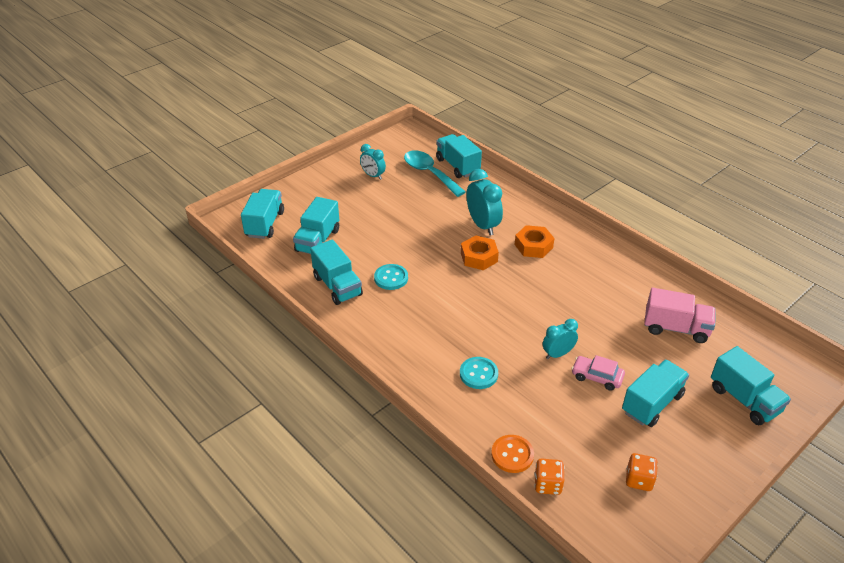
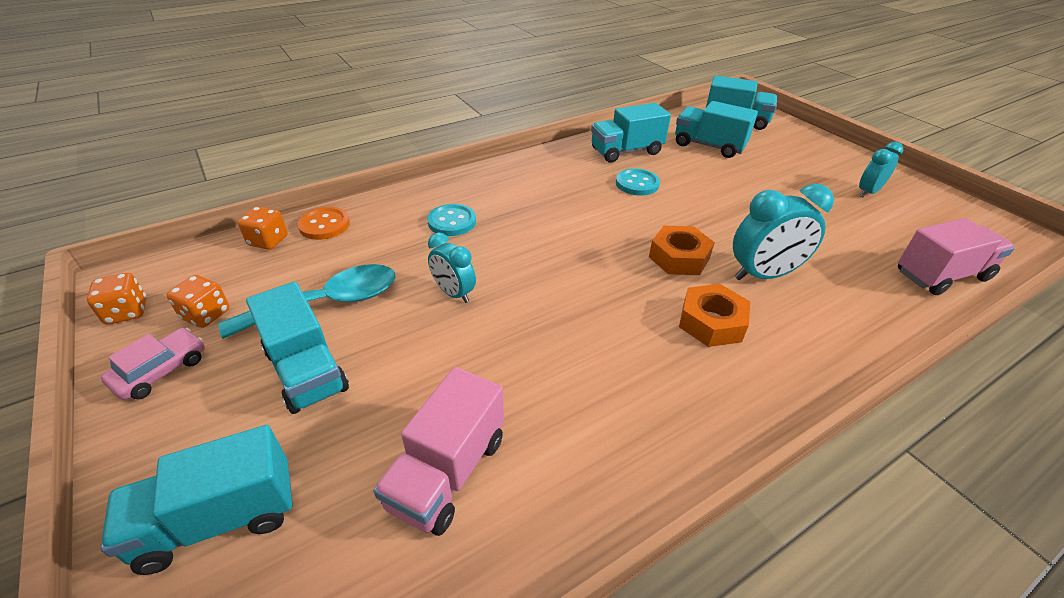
camera: 100 degrees right, 0 degrees up
turquoise spoon [404,150,466,197] -> turquoise spoon moved to [219,264,395,339]
turquoise truck [436,134,482,178] -> pink truck [898,218,1015,295]
turquoise clock [543,319,578,359] -> turquoise clock turned 150 degrees clockwise [428,233,476,303]
pink car [572,355,625,391] -> pink car moved to [101,328,205,400]
none -> orange dice [87,273,146,325]

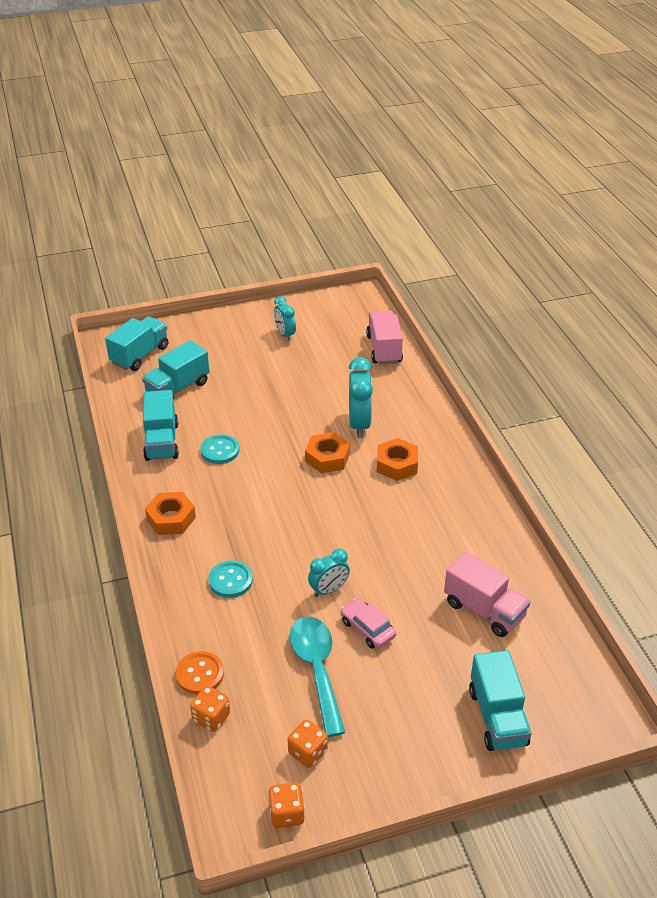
camera: 75 degrees left, 0 degrees up
pink car [101,328,205,400] -> pink car moved to [341,598,396,649]
turquoise truck [246,281,349,414] -> none
none -> orange nut [145,492,196,535]

